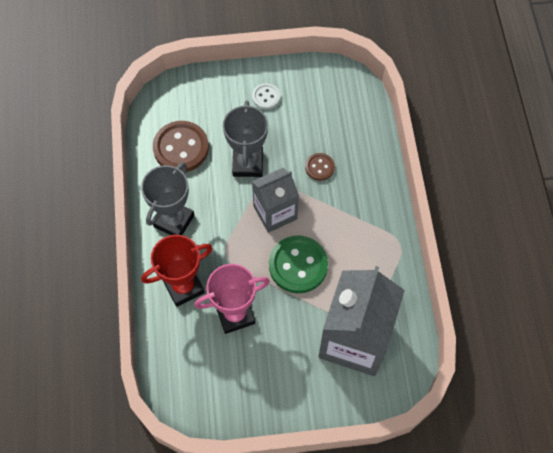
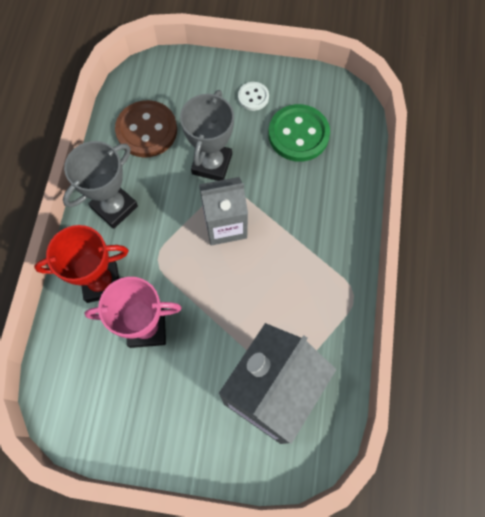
camera: 15 degrees right, 5 degrees up
green button [269,236,328,293] -> green button moved to [268,104,330,162]
brown button [305,153,335,181] -> none

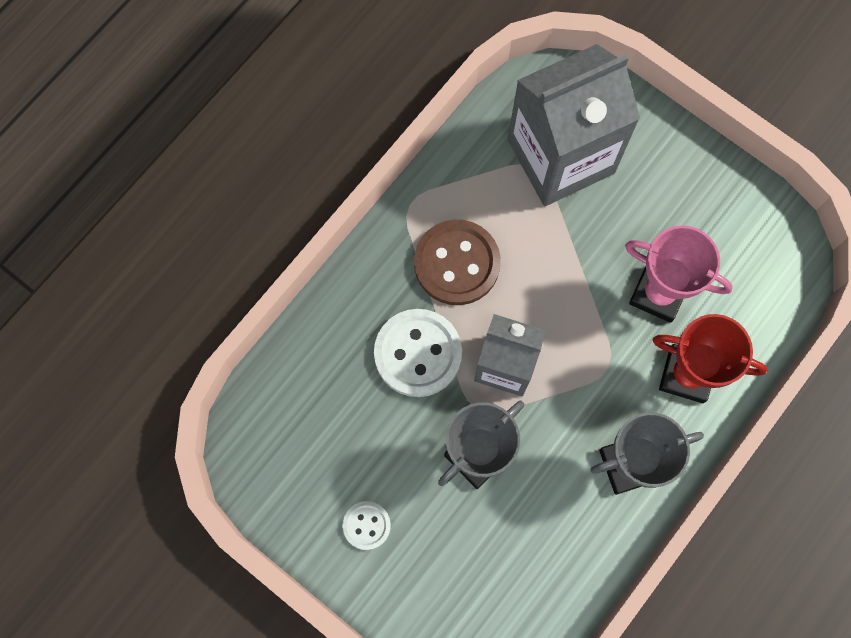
camera: 150 degrees left, 5 degrees up
brown button [115,100,177,157] -> brown button moved to [414,220,501,305]
green button [268,104,330,162] -> none
none -> white button [374,309,462,397]

